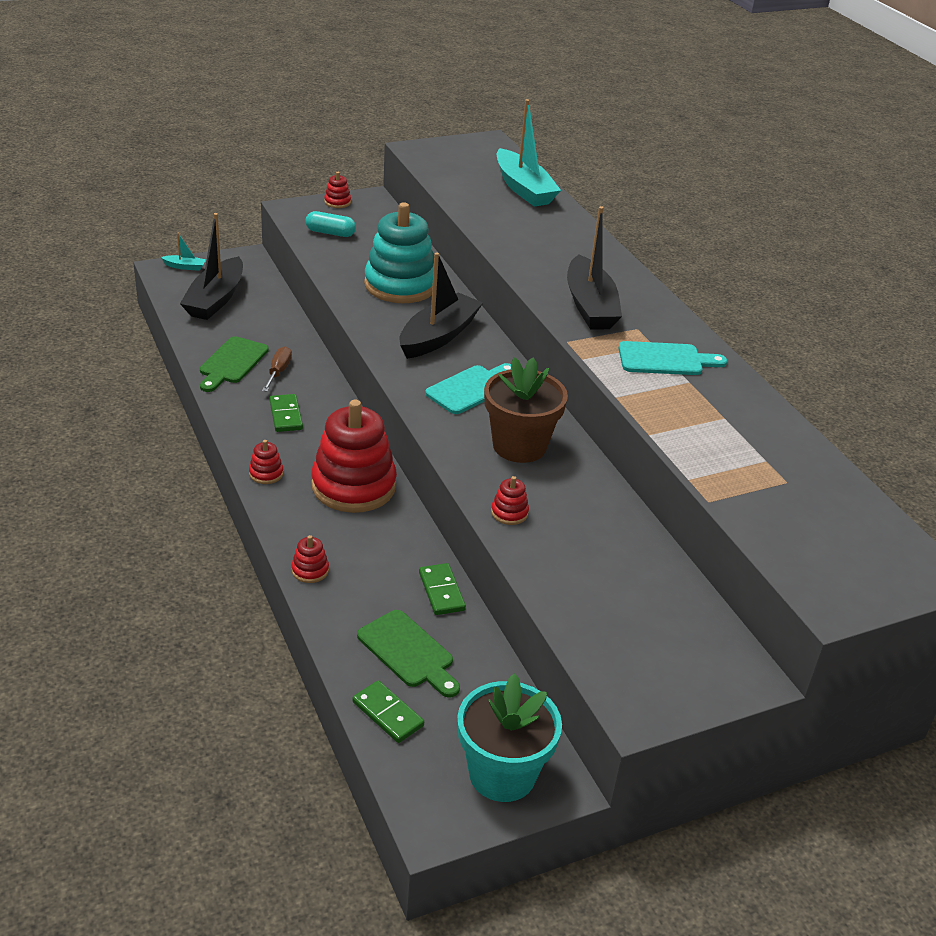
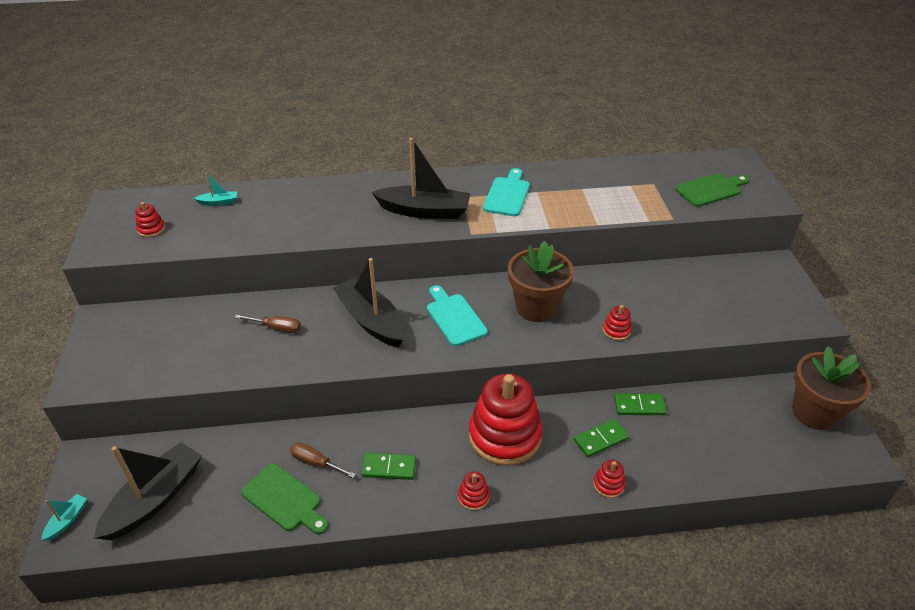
camera: 70 degrees left, 5 degrees up
black boat [180,213,243,320] -> black boat turned 90 degrees counterclockwise [94,442,202,540]
turquoise capsule [305,211,356,237] -> none
red stacking toy [324,172,351,208] -> red stacking toy moved to [135,202,165,237]
green domino [352,681,424,743] -> green domino moved to [574,419,629,457]
green cutting board [357,610,460,698] -> green cutting board moved to [675,174,749,207]
turquoise stacking toy [364,202,434,303] -> brown screwdriver [235,315,301,333]
turquoise flower pot [457,673,562,802] -> brown flower pot [792,346,871,430]
turquoise boat [497,99,561,207] -> turquoise boat [194,173,237,206], size x0.43

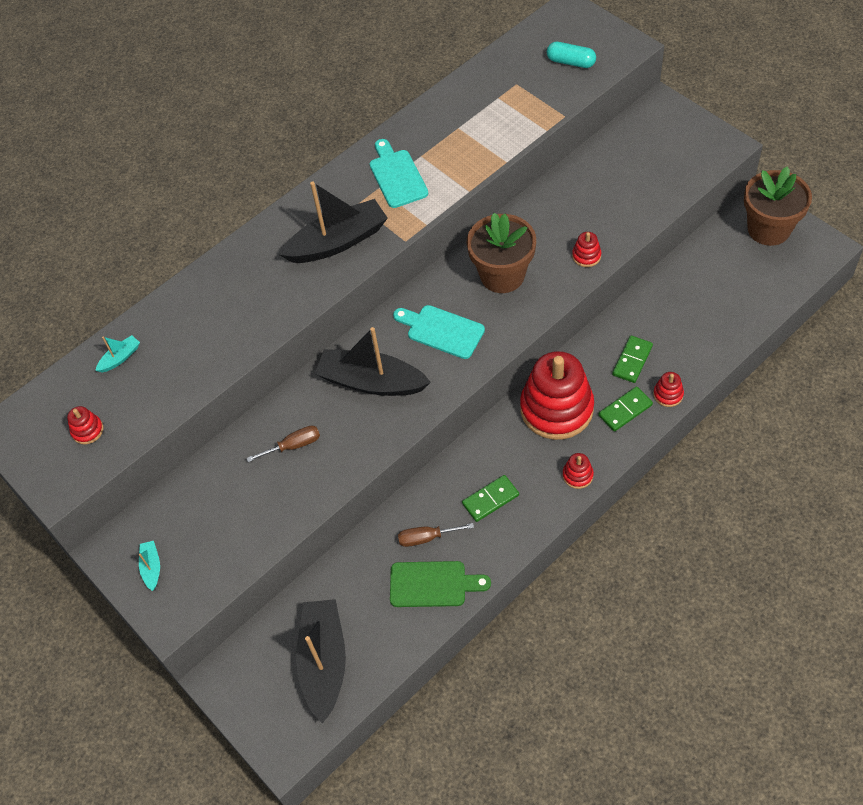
camera: 30 degrees left, 15 degrees up
turquoise boat [42,494,87,541] -> turquoise boat moved to [139,541,160,591]
green domino [614,393,667,415] -> green domino moved to [598,386,653,432]
green cutting board [675,174,749,207] -> turquoise capsule [547,42,596,68]

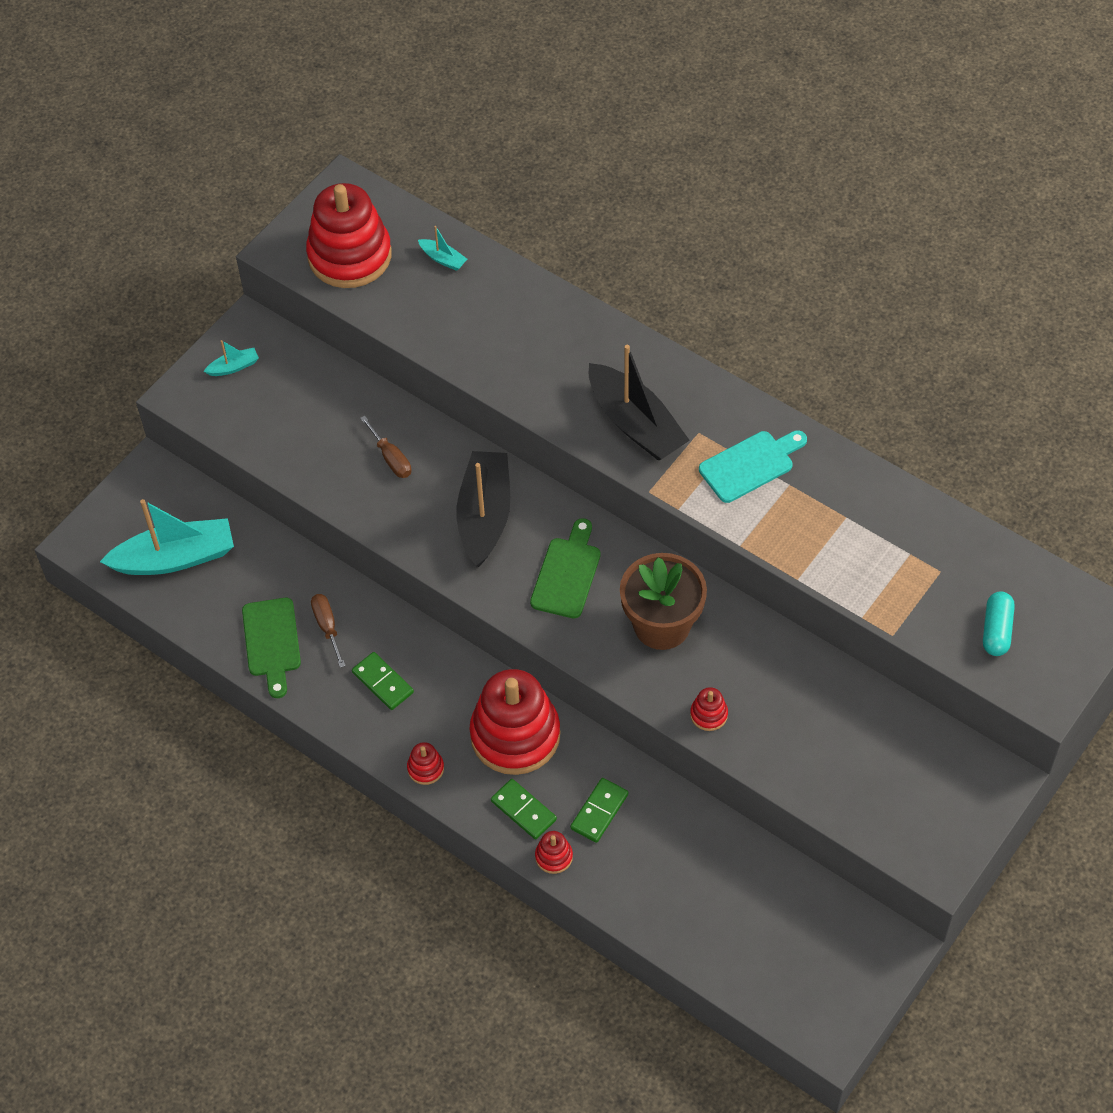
camera: 75 degrees right, 0 degrees up
red stacking toy [67,406,103,444] -> red stacking toy [306,183,391,288], size x2.47
black boat [296,599,346,724] -> turquoise boat [100,499,234,575]
turquoise cutting board [393,305,485,359] -> green cutting board [530,518,601,618]
green domino [612,336,653,383] -> green domino turned 75 degrees counterclockwise [570,778,628,843]
brown flower pot [744,166,812,246] -> none

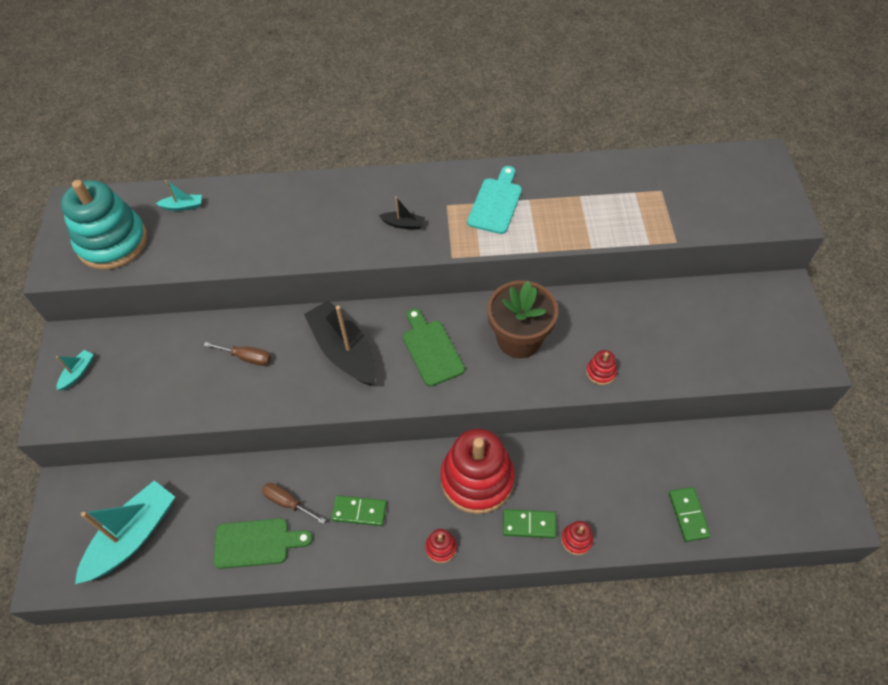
camera: 40 degrees left, 0 degrees up
green cutting board [242,598,301,698] -> green cutting board turned 45 degrees counterclockwise [214,518,313,569]
red stacking toy [306,183,391,288] -> turquoise stacking toy [61,180,147,270]
green domino [570,778,628,843] -> green domino moved to [669,487,711,542]
black boat [589,345,690,460] -> black boat [378,197,425,230], size x0.43
turquoise capsule [983,592,1015,656] -> none

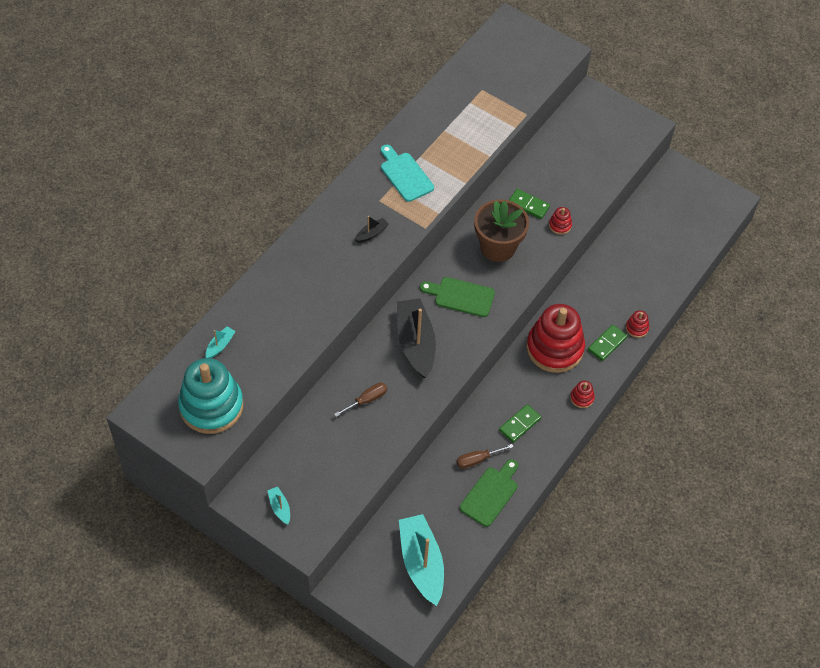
camera: 55 degrees left, 0 degrees up
black boat [304,300,377,386] -> black boat turned 75 degrees clockwise [397,298,436,378]
green domino [669,487,711,542] -> green domino moved to [509,189,550,219]

